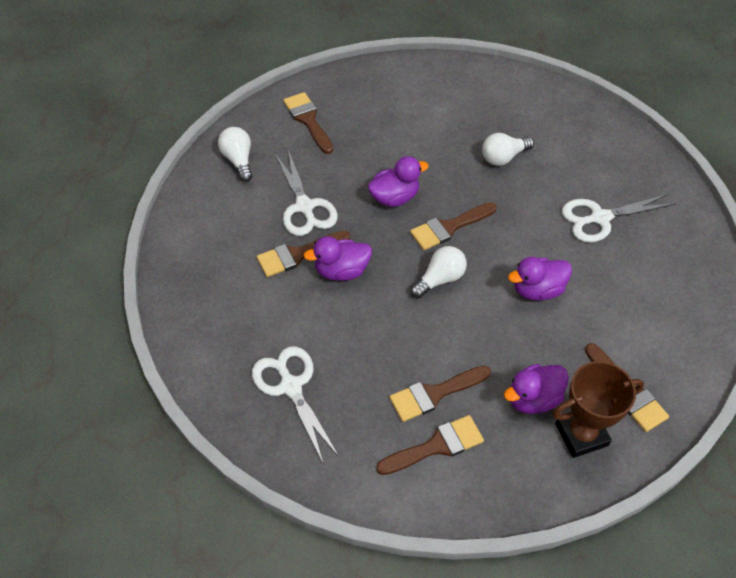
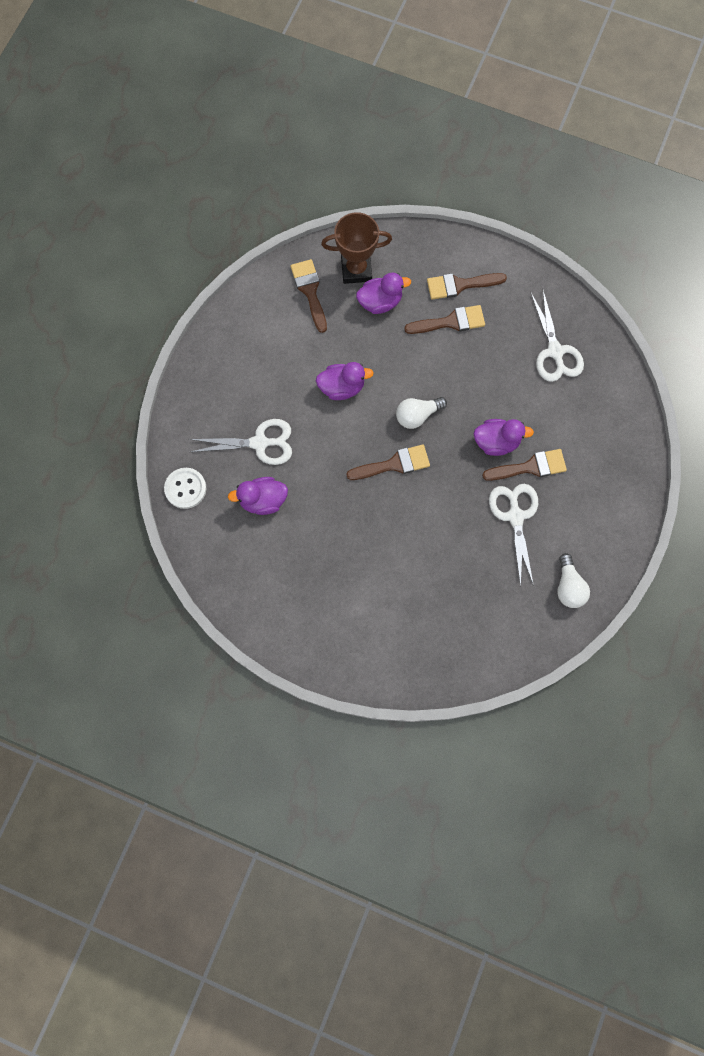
camera: 165 degrees left, 20 degrees up
brown brush [283,92,333,154] -> none
purple duck [368,156,429,207] -> purple duck moved to [228,477,288,515]
white light bulb [482,133,534,166] -> none
none -> white button [164,468,206,509]

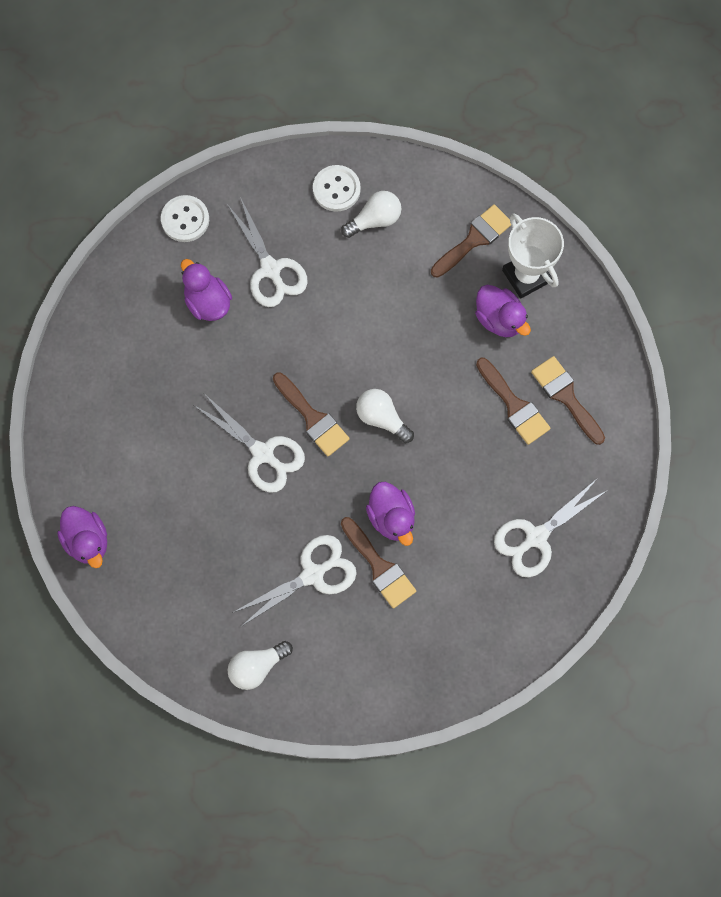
camera: 65 degrees right, 0 degrees up
purple duck [316,362,374,400] -> purple duck moved to [57,506,107,568]
brown trophy [321,212,392,284] -> white trophy [502,213,564,299]
none -> white scissors [195,395,305,493]
none -> white button [313,165,361,212]
none -> white light bulb [341,191,401,238]

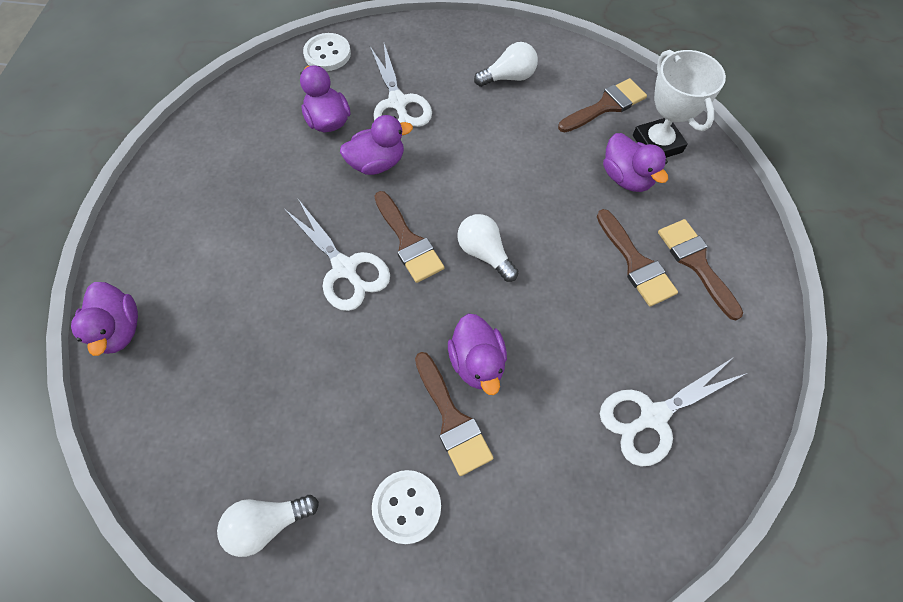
camera: 10 degrees right, 10 degrees down
white scissors [232,535,357,626] -> none
white button [313,165,361,212] -> white button moved to [372,470,441,544]
none -> purple duck [340,115,413,175]

